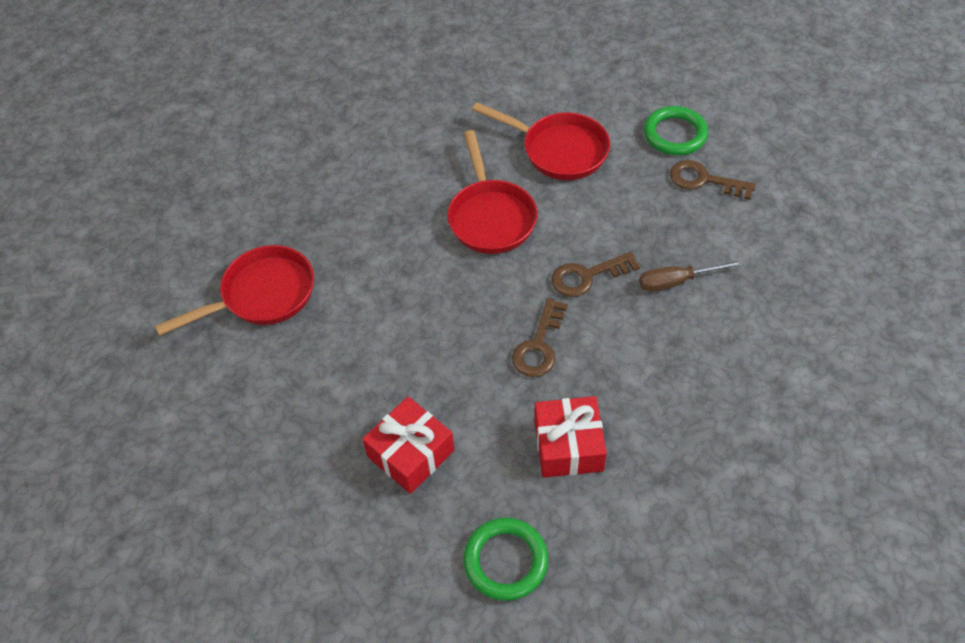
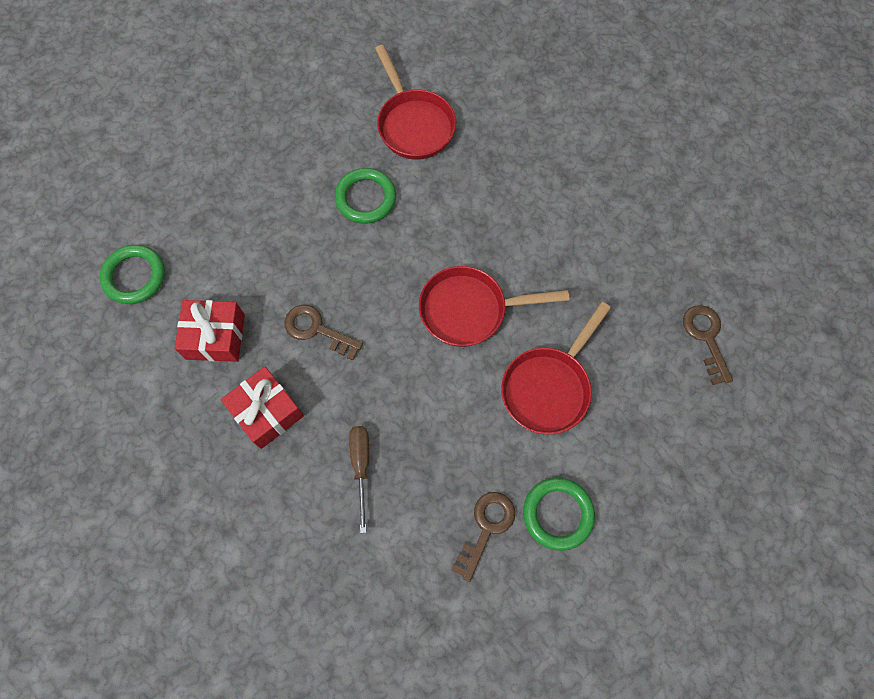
camera: 95 degrees right, 15 degrees up
red gift [362,397,454,494] -> red gift moved to [221,367,304,449]
brown key [551,252,640,297] -> brown key moved to [683,305,733,385]
none -> green ring [335,168,396,224]

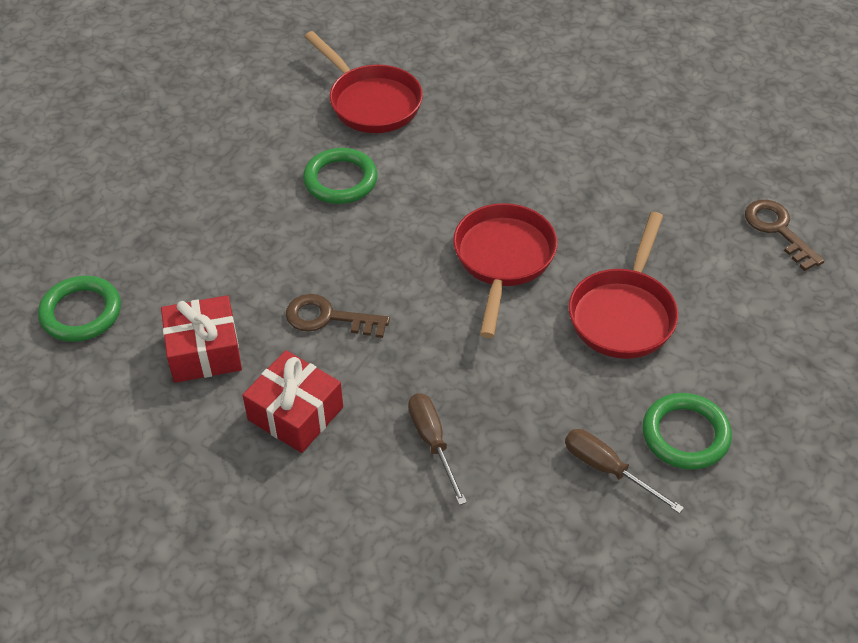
camera: 15 degrees left, 20 degrees down
red pan [419,266,569,347] -> red pan turned 120 degrees clockwise [453,203,557,338]
brown key [451,492,515,582] -> brown screwdriver [565,429,684,514]

